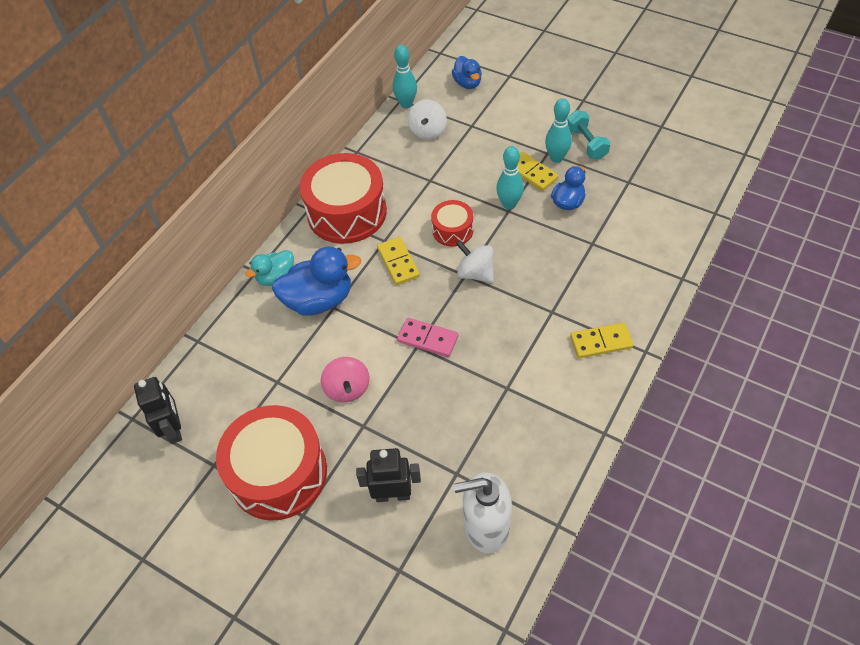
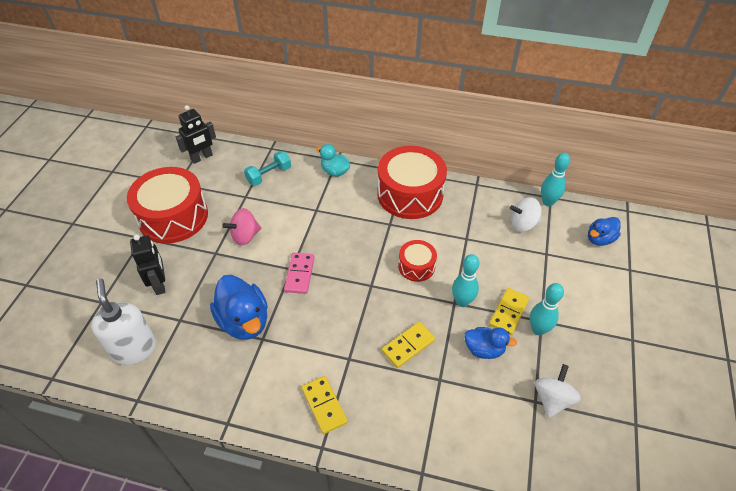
camera: 70 degrees right, 5 degrees down
blue duck [272,246,361,316] -> blue duck moved to [210,275,268,340]
yellow domino [377,237,420,285] -> yellow domino moved to [382,322,435,368]
white spinning top [456,240,494,283] -> white spinning top moved to [535,364,581,418]
turquoise dumbbell [567,110,610,159] -> turquoise dumbbell moved to [244,151,291,186]

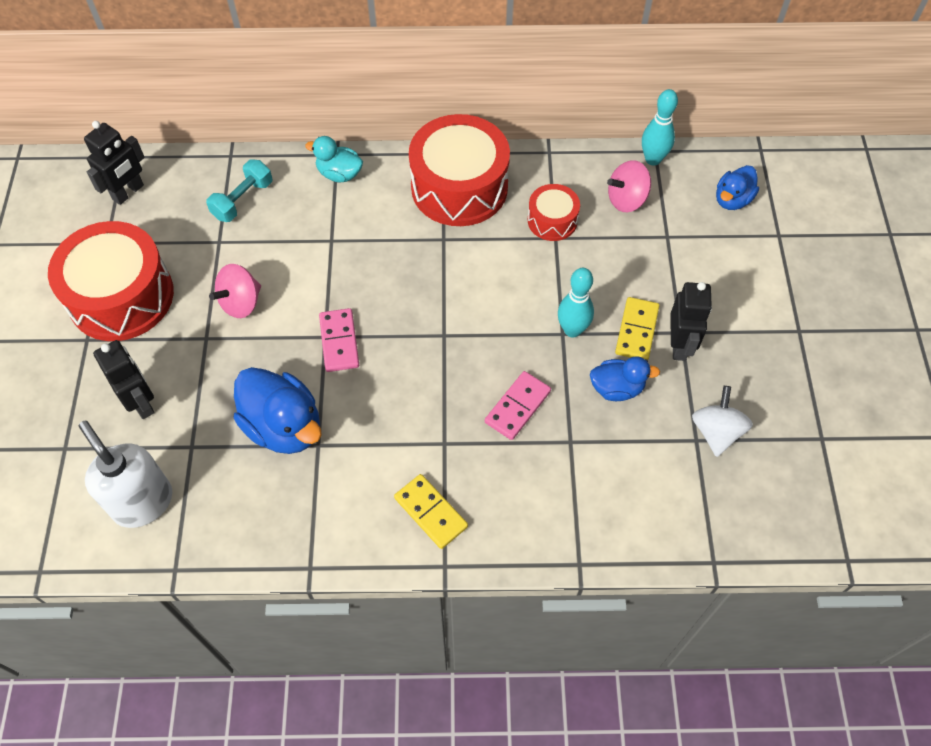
camera: 15 degrees left, 10 degrees up
yellow domino [382,322,435,368] -> pink domino [485,371,551,440]
red drum [398,240,437,282] -> red drum moved to [528,184,580,241]
white spinning top [510,197,542,232] -> pink spinning top [607,160,651,212]
turquoise bowling pin [530,283,564,335] -> black robot [671,282,712,361]

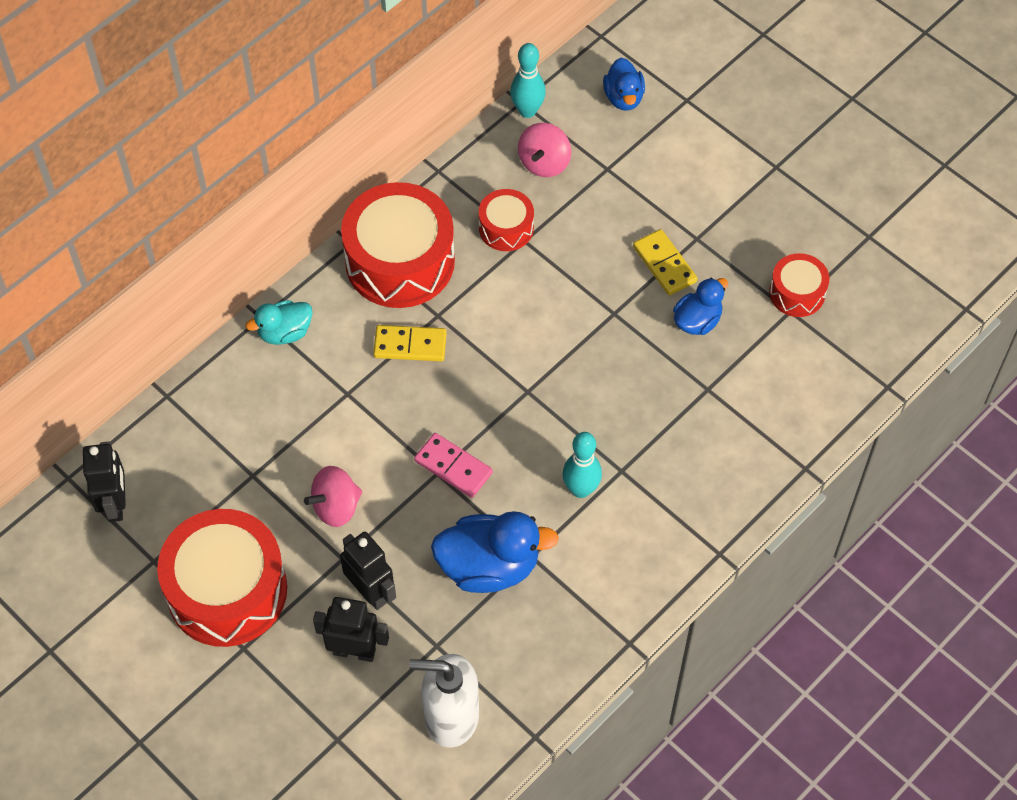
camera: 45 degrees left, 0 degrees up
turquoise dumbbell [206,160,272,222] -> none
pink spinning top [209,264,261,318] -> pink spinning top turned 60 degrees clockwise [304,466,362,527]
yellow domino [394,474,468,549] -> yellow domino moved to [373,325,447,361]
pink domino [485,371,551,440] -> none
turquoise bowling pin [558,268,594,337] -> turquoise bowling pin moved to [562,432,602,498]
black robot [671,282,712,361] -> black robot moved to [340,532,396,610]
white spinning top [692,386,753,457] -> red drum [769,253,829,317]

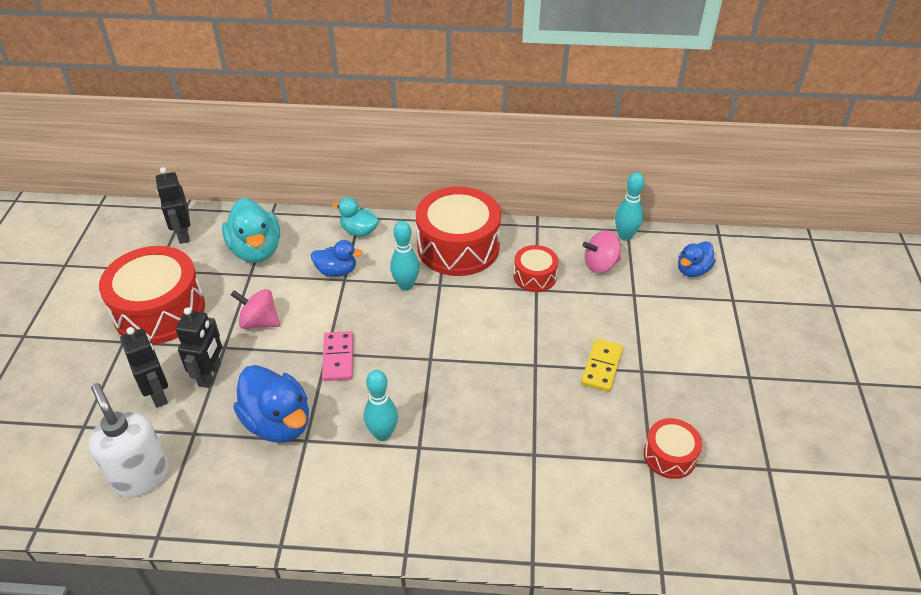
camera: 50 degrees right, 15 degrees down
black robot [83,441,126,522] -> black robot turned 120 degrees clockwise [156,167,190,244]
yellow domino [373,325,447,361] -> turquoise bowling pin [390,221,419,291]
blue duck [673,278,728,335] -> blue duck moved to [311,240,363,277]
none -> turquoise duck [222,198,280,263]

